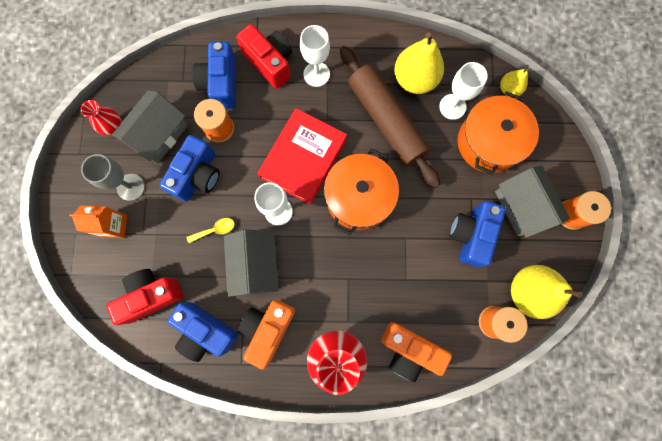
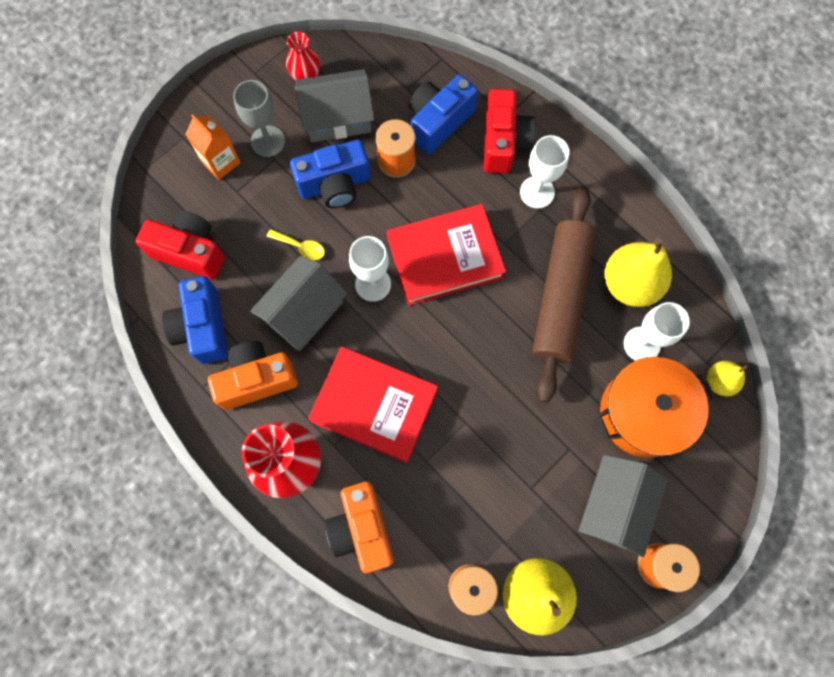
camera: 45 degrees right, 5 degrees down
orange pot [324,149,399,235] -> none
blue camera [449,201,506,267] -> none
none -> red book [308,347,438,463]

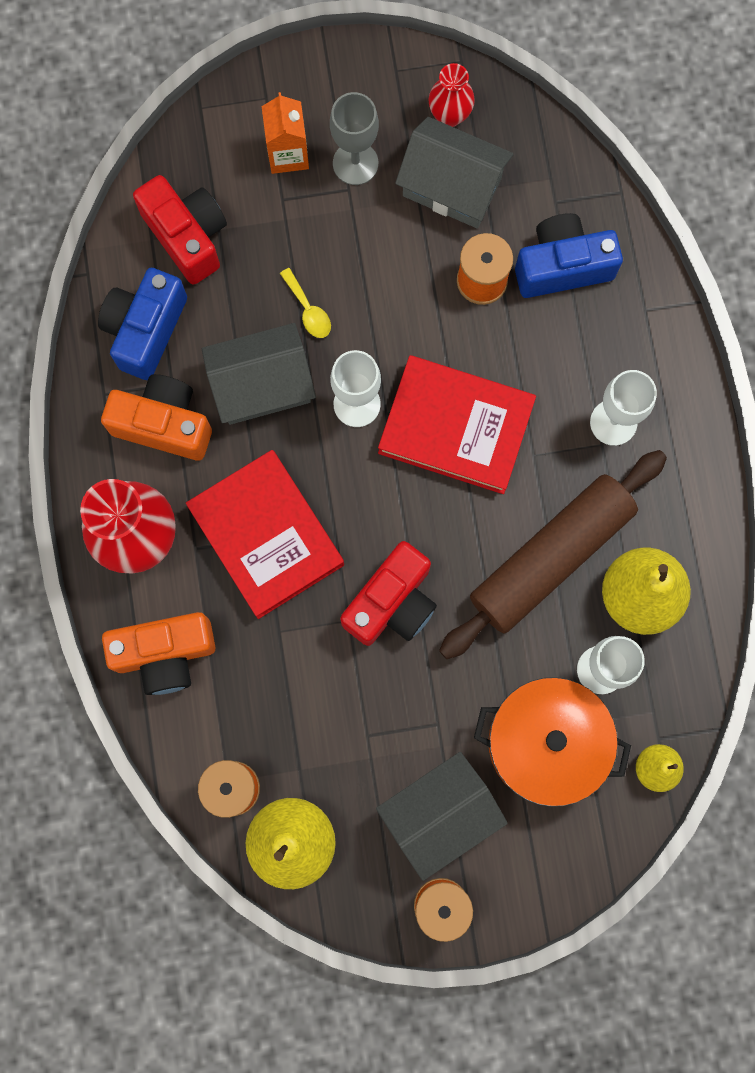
camera: 35 degrees right, 5 degrees up
blue camera [290,140,370,208] -> none
orange camera [325,482,394,573] -> orange camera turned 120 degrees counterclockwise [102,612,215,695]
red camera [483,89,536,174] -> red camera moved to [340,541,437,646]

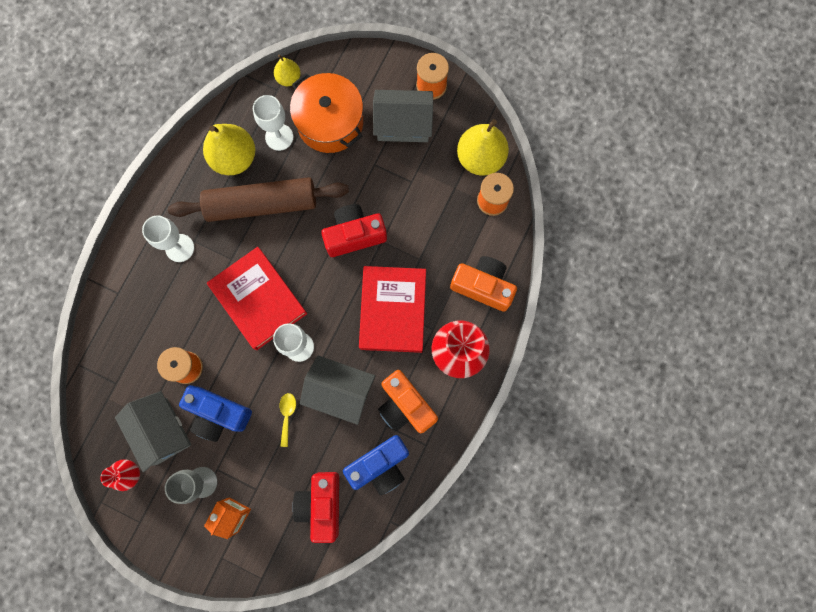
camera: 145 degrees left, 0 degrees up
blue camera [515,213,623,298] -> blue camera moved to [179,385,252,442]

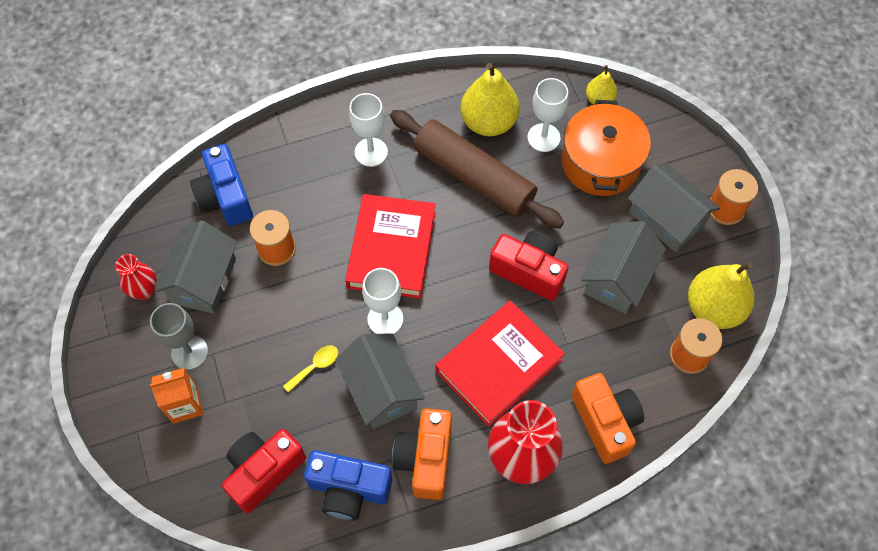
camera: 45 degrees right, 15 degrees down
blue camera [179,385,252,442] -> blue camera moved to [190,144,253,226]
none -> grey house [581,221,666,314]

